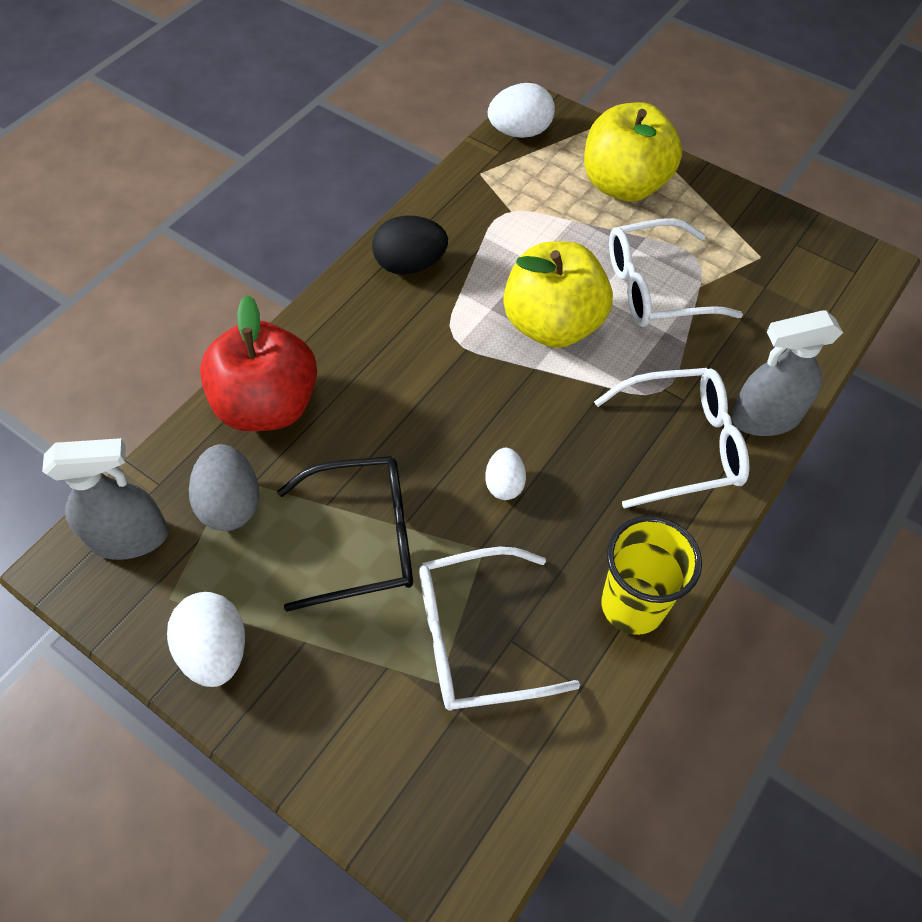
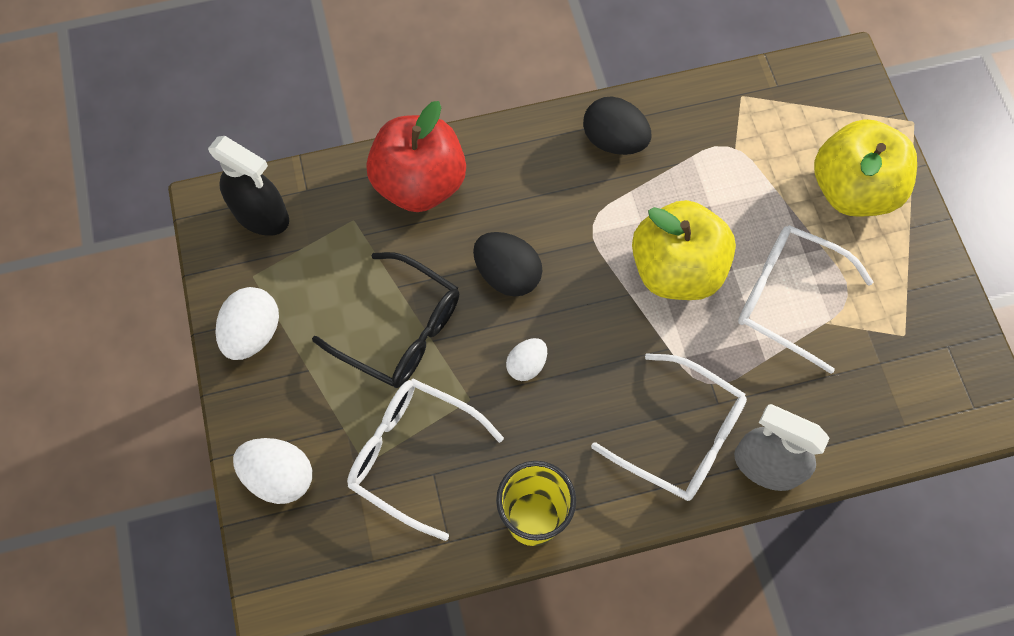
camera: 40 degrees right, 10 degrees up
grey spray bottle [42,438,169,560] -> black spray bottle [208,136,289,236]
grey egg [189,444,259,531] -> none
white egg [488,83,555,138] -> white egg moved to [233,438,312,504]
none -> black egg [473,232,542,297]

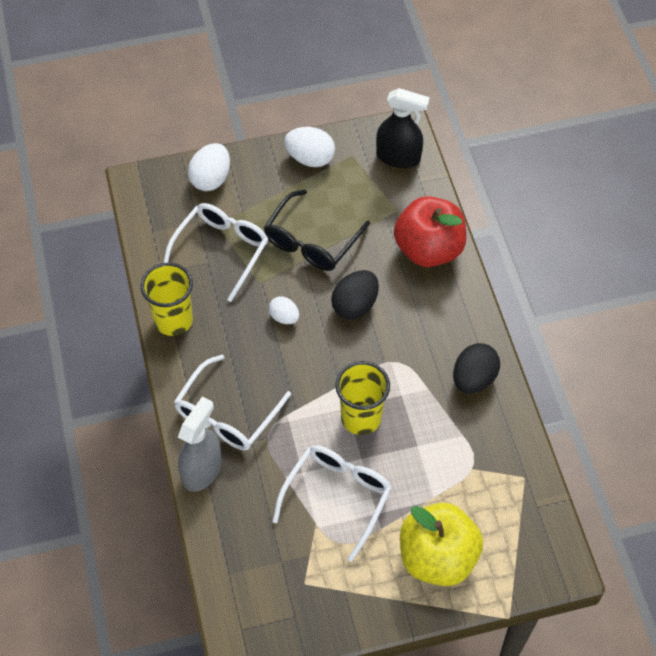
camera: 90 degrees right, 10 degrees down
black spray bottle [208,136,289,236] -> black spray bottle turned 105 degrees counterclockwise [376,88,430,168]
yellow apple [632,200,736,300] -> yellow cup [335,361,390,435]

